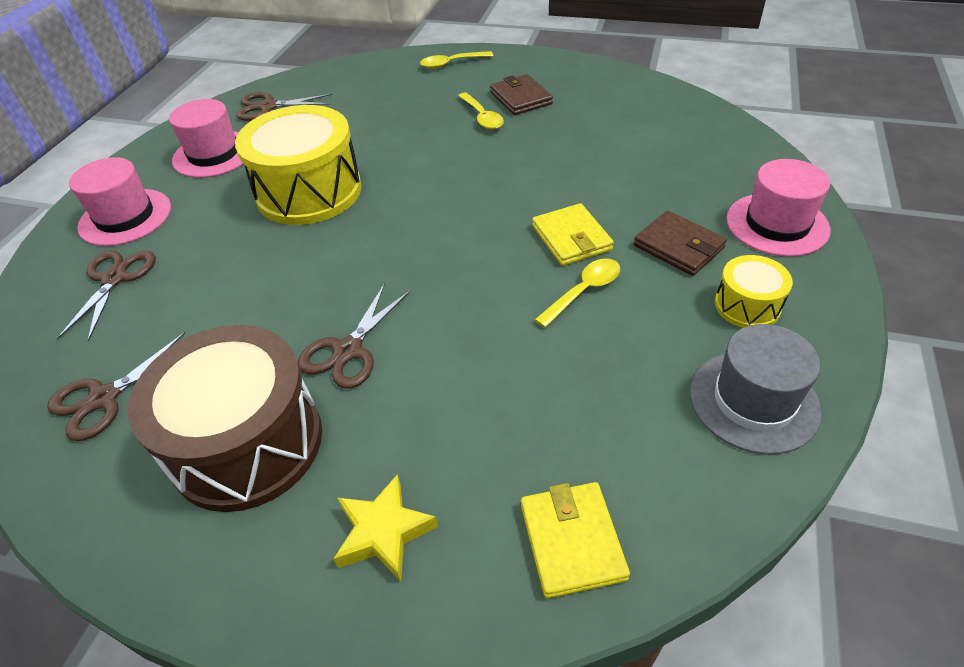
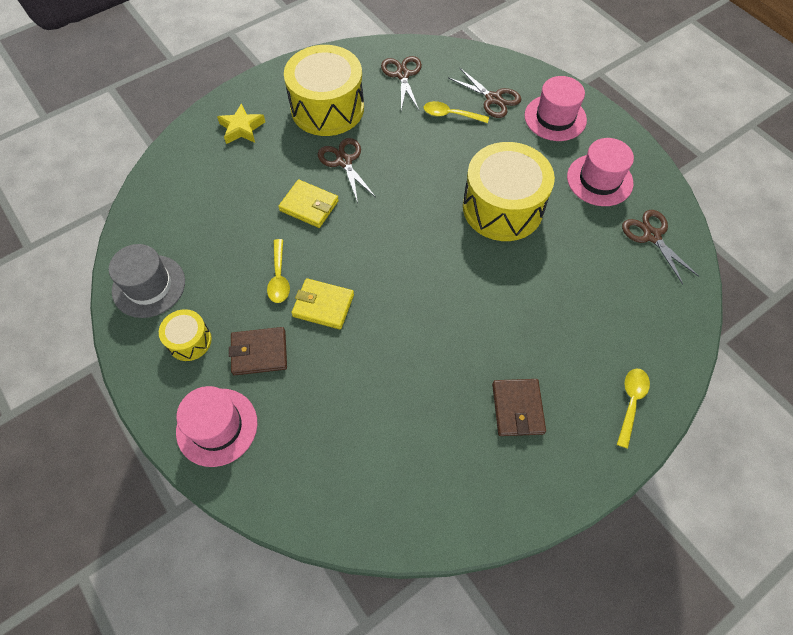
camera: 125 degrees right, 15 degrees up
brown drum [128,325,322,512] -> yellow drum [284,45,364,136]
brown scissors [236,92,332,121] -> brown scissors turned 60 degrees counterclockwise [622,210,700,284]
yellow spoon [458,92,504,129] -> yellow spoon moved to [424,101,489,123]
brown wallet [490,74,553,115] -> brown wallet turned 75 degrees clockwise [492,379,546,436]
yellow wallet [521,482,630,599] -> yellow wallet moved to [278,180,339,228]

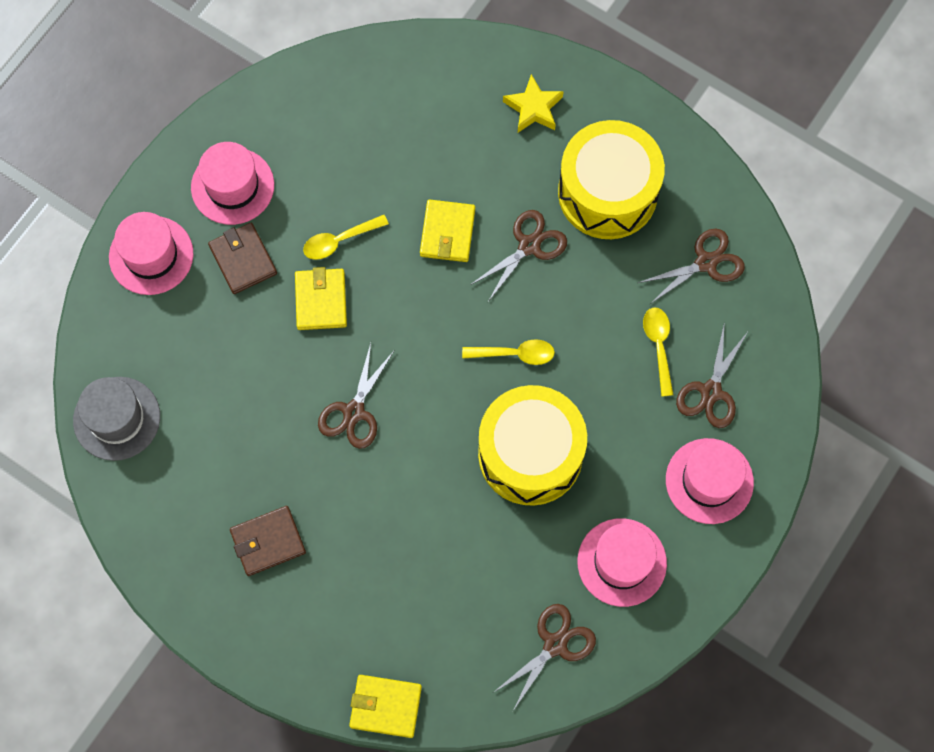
camera: 70 degrees right, 10 degrees up
grey hat [109,244,185,318] -> grey hat moved to [73,377,160,461]
yellow drum [159,309,212,361] -> pink hat [191,142,274,225]
yellow spoon [617,368,650,449] -> yellow spoon moved to [462,339,555,365]
none -> brown scissors [318,343,394,449]
none -> yellow wallet [349,675,422,738]

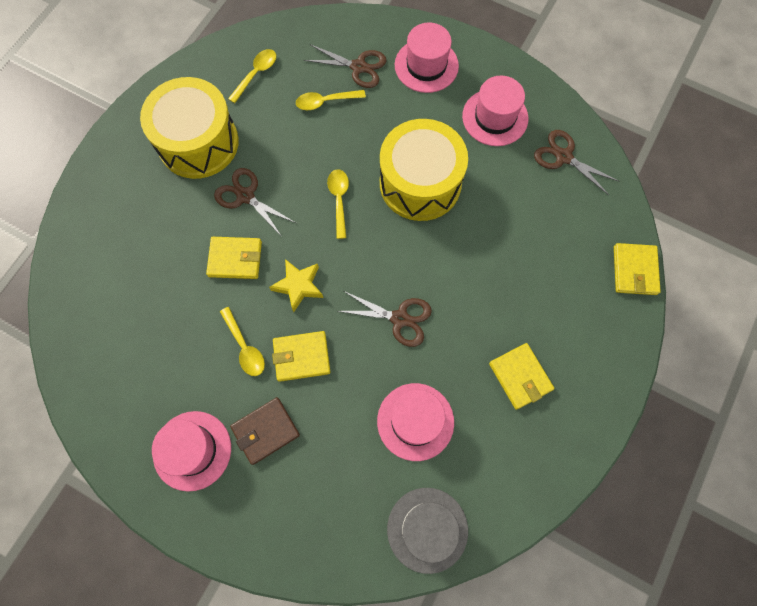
camera: 95 degrees left, 0 degrees up
pink hat [109,212,194,295] -> pink hat moved to [377,383,454,461]
brown wallet [230,506,306,576] -> yellow wallet [489,343,554,410]
yellow star [503,74,564,133] -> yellow star moved to [269,259,323,312]
brown scissors [638,229,745,305] -> yellow spoon [228,49,276,103]

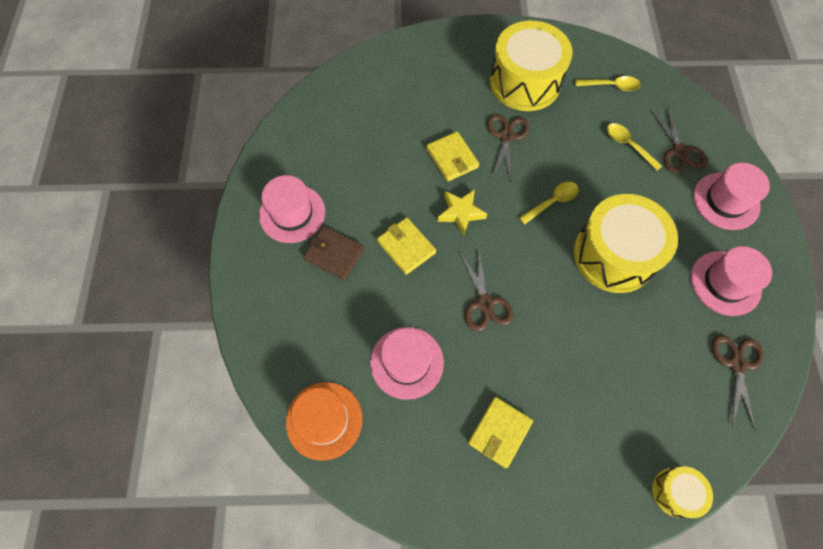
camera: 60 degrees right, 5 degrees down
yellow spoon [220,307,265,376] -> none
grey hat [387,488,468,574] -> orange hat [286,382,363,461]
yellow wallet [614,243,661,295] -> yellow drum [652,466,713,518]

